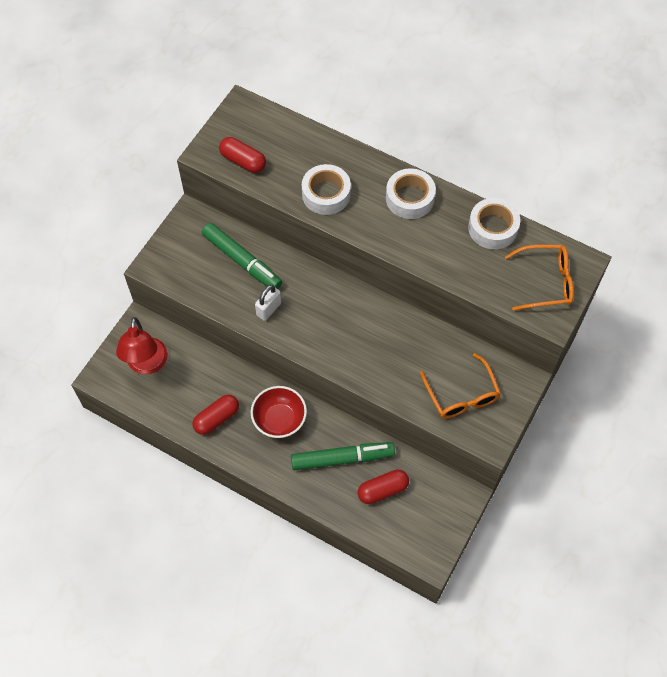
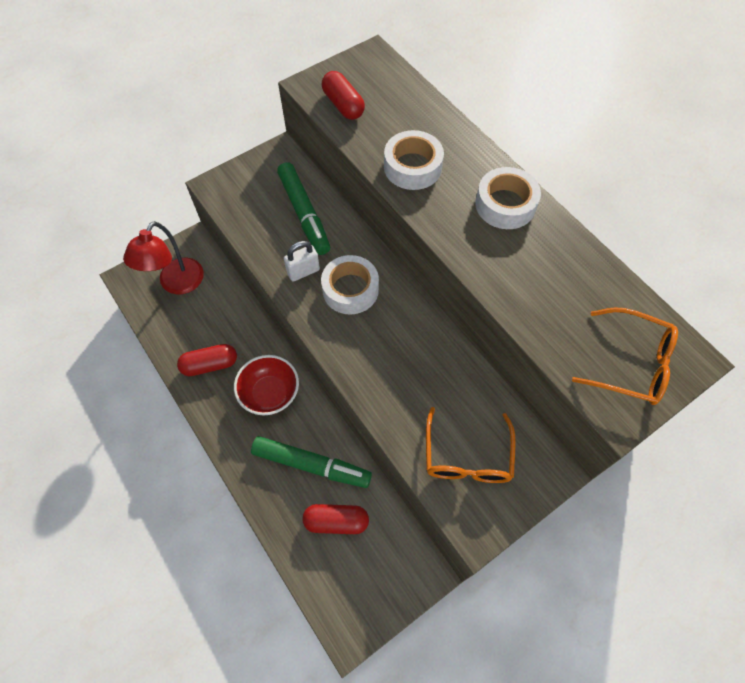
camera: 25 degrees right, 0 degrees up
white tape [468,198,520,249] -> white tape moved to [321,255,379,315]

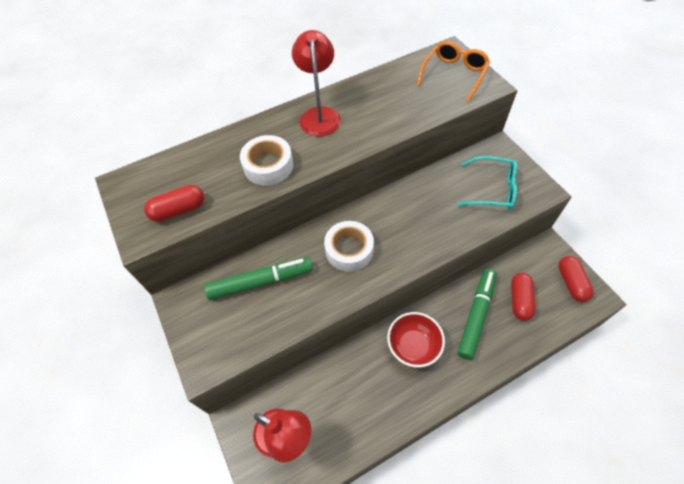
camera: 80 degrees left, 5 degrees down
red capsule [177,344,237,376] -> red capsule moved to [558,256,594,302]
white padlock [284,241,320,281] -> none
orange glasses [426,407,516,483] -> turquoise glasses [457,156,517,210]
white tape [475,167,541,229] -> red lamp [292,30,341,136]

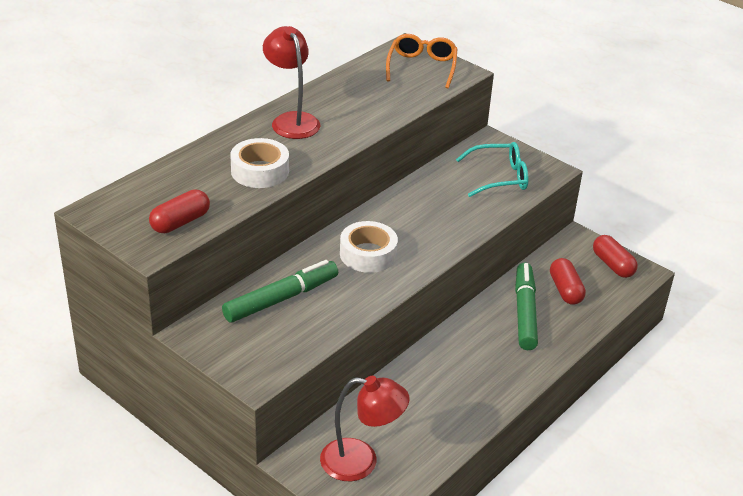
camera: 25 degrees left, 20 degrees down
red bowl [387,312,445,368] -> none

